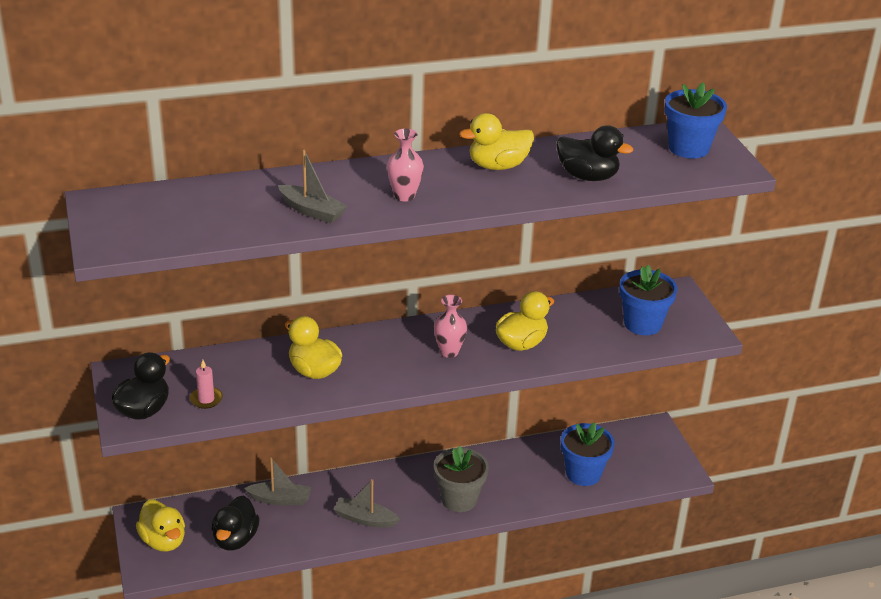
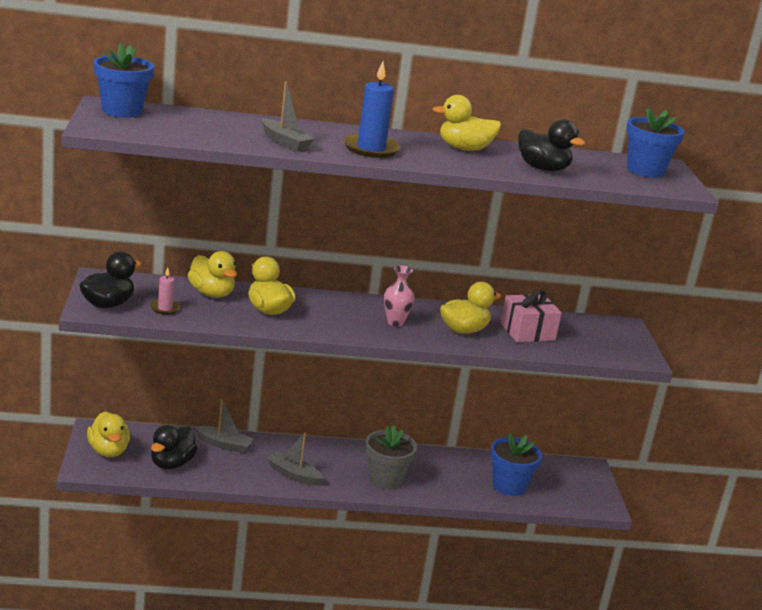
camera: 10 degrees right, 10 degrees down
pink vase [387,128,424,201] -> blue candle [343,61,401,158]
blue flower pot [620,265,677,335] -> blue flower pot moved to [93,43,154,118]
none -> yellow duck [188,251,237,298]
none -> pink gift [500,290,562,342]

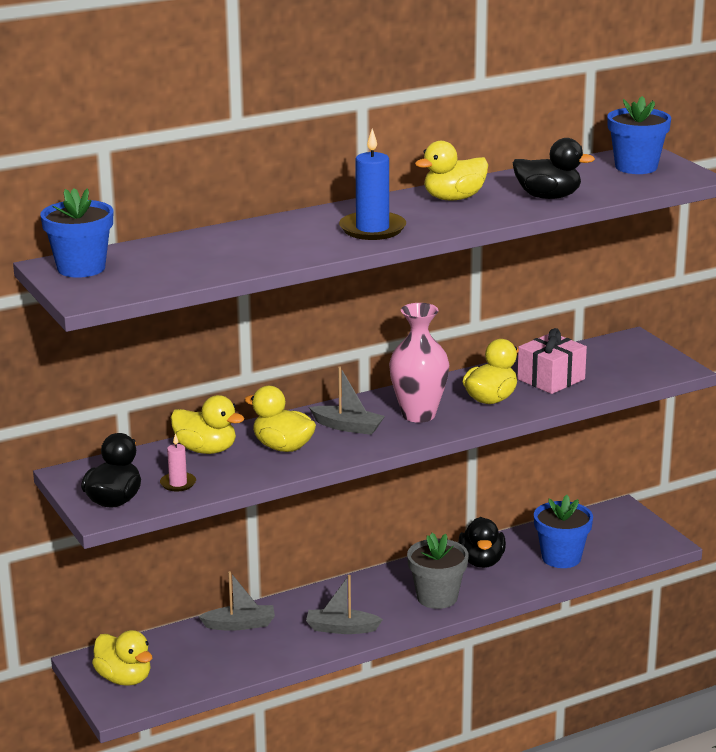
camera: 20 degrees left, 0 degrees up
black duck [151,425,198,469] -> black duck moved to [458,517,506,568]
grey boat [261,82,315,151] -> grey boat moved to [309,367,385,435]
pink vase [384,265,415,327] -> pink vase [389,303,449,423], size x1.66

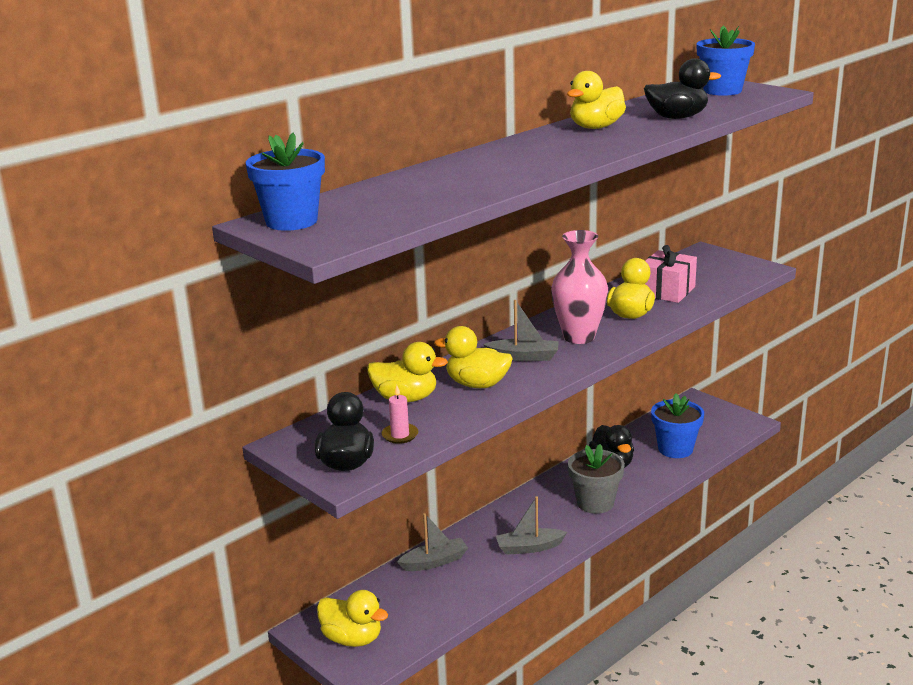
camera: 15 degrees left, 0 degrees up
blue candle [339,128,406,240] -> none

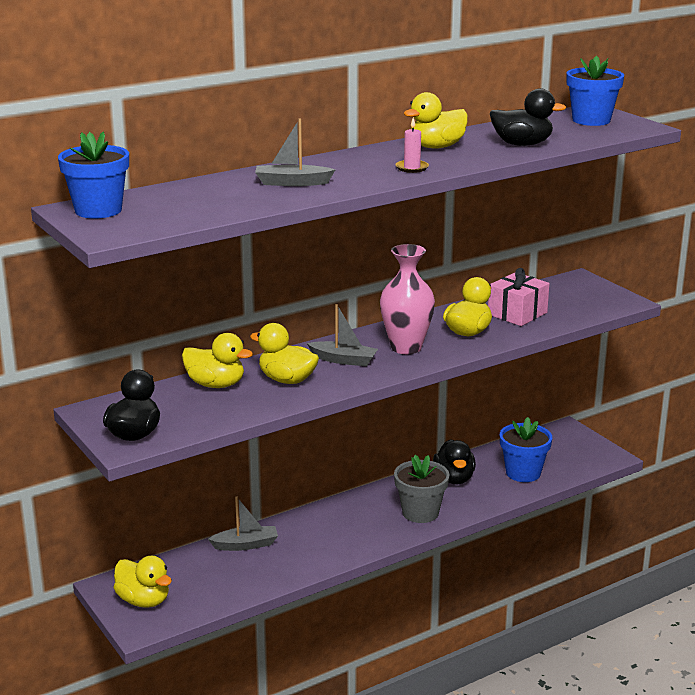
camera: 10 degrees right, 0 degrees up
pink candle [382,385,418,444] -> pink candle moved to [396,117,429,173]
grey boat [496,496,567,555] -> grey boat moved to [255,118,335,186]

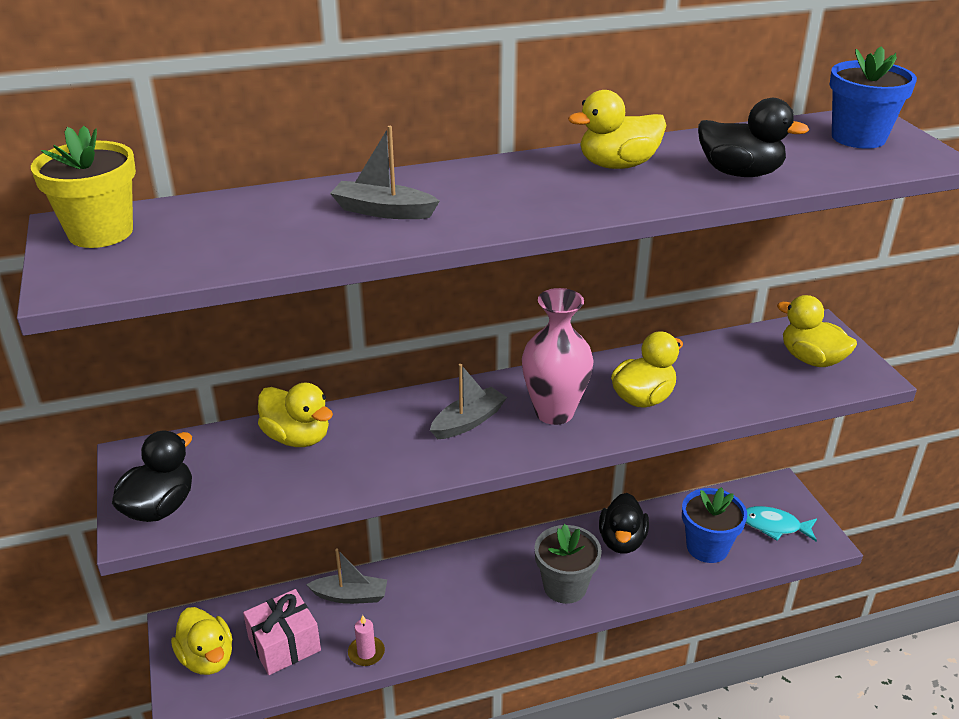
camera: 15 degrees right, 10 degrees up
blue flower pot [58,132,129,219] -> yellow flower pot [31,126,136,248]
yellow duck [250,323,319,384] -> yellow duck moved to [777,295,857,367]
grey boat [307,304,378,366] -> grey boat turned 75 degrees counterclockwise [430,364,507,439]
pink candle [396,117,429,173] -> pink candle moved to [348,615,385,666]
pink gift [488,268,549,326] -> pink gift moved to [243,589,321,675]
none -> turquoise fish [746,506,817,542]

